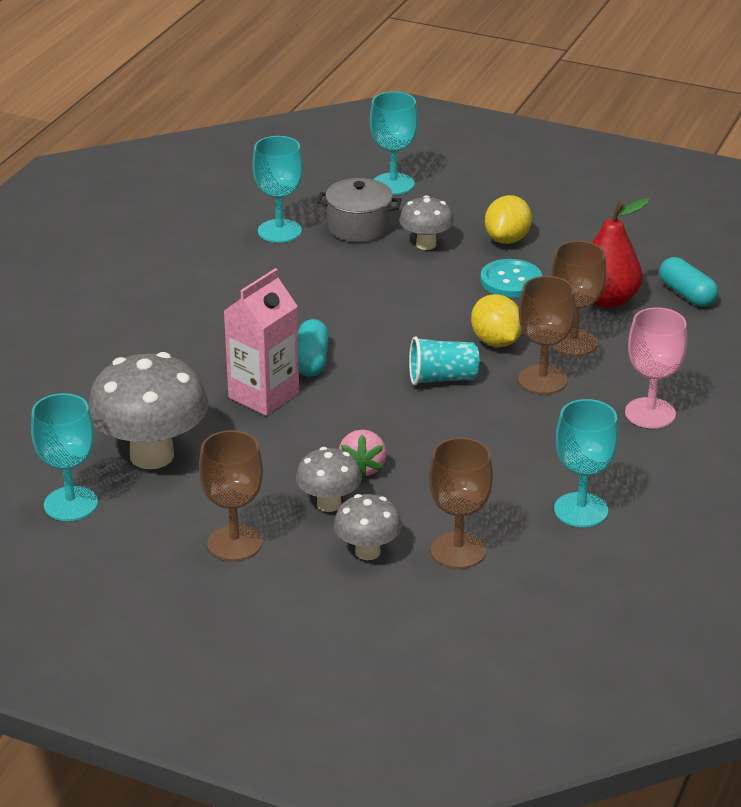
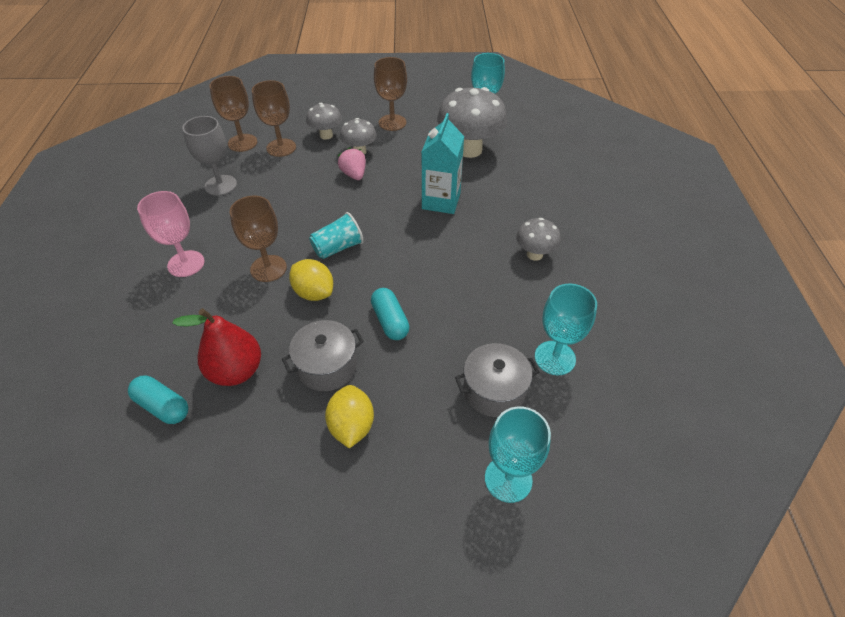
camera: 155 degrees right, 15 degrees up
pink carton [224,268,299,416] -> turquoise carton [422,113,464,214]
turquoise capsule [298,319,329,377] -> turquoise capsule moved to [371,288,410,340]
grey mushroom [399,195,454,250] -> grey mushroom moved to [516,218,561,261]
turquoise button [481,259,542,297] -> grey pot [282,320,364,391]
brown goblet [551,241,607,356] -> brown goblet moved to [209,76,257,152]
turquoise goblet [554,399,618,528] -> grey goblet [182,116,237,196]

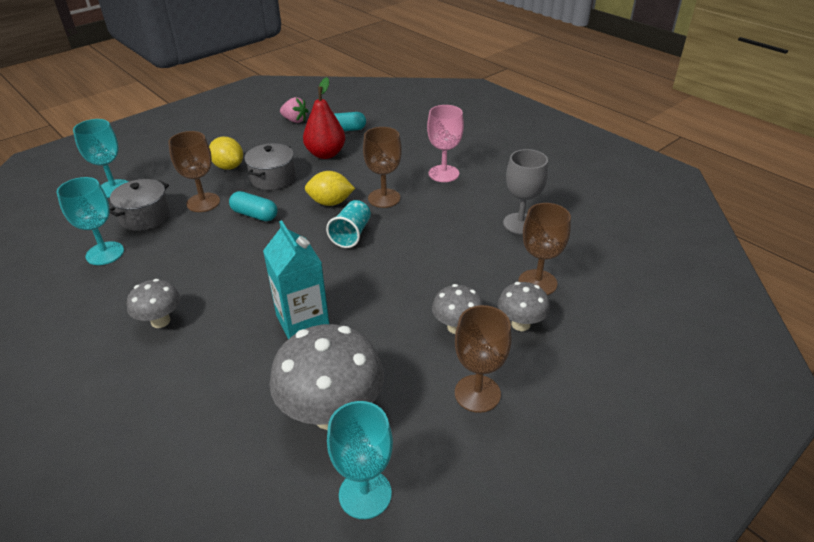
camera: 140 degrees right, 10 degrees down
brown goblet [209,76,257,152] -> brown goblet moved to [168,131,220,212]
pink strawberry [338,147,366,180] -> pink strawberry moved to [280,97,308,123]

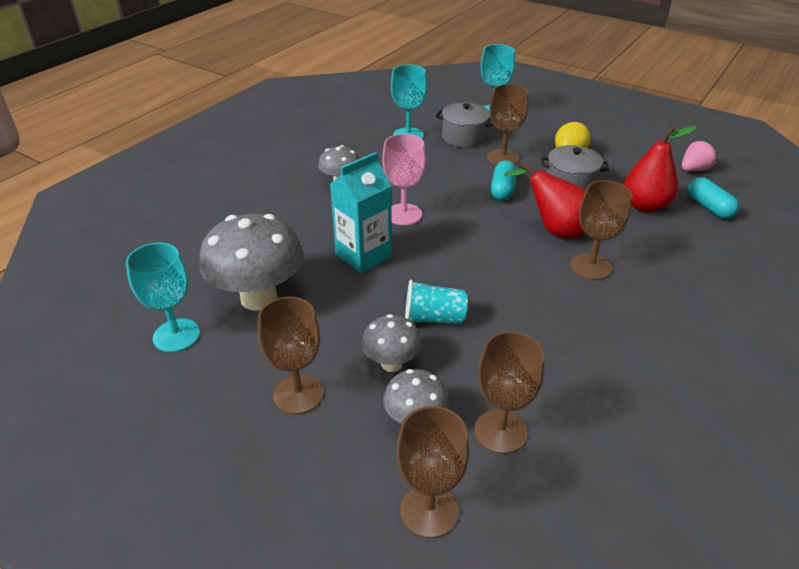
camera: 75 degrees right, 0 degrees up
pink strawberry [280,97,308,123] -> pink strawberry turned 135 degrees counterclockwise [682,140,718,171]
yellow lemon [305,171,355,206] -> red pear [504,162,586,239]
turquoise cup [326,200,371,248] -> turquoise cup moved to [405,280,468,324]
pink goblet [427,105,464,182] -> pink goblet moved to [382,134,426,225]
grey goblet [503,149,548,234] -> none
none -> brown goblet [396,406,469,538]

